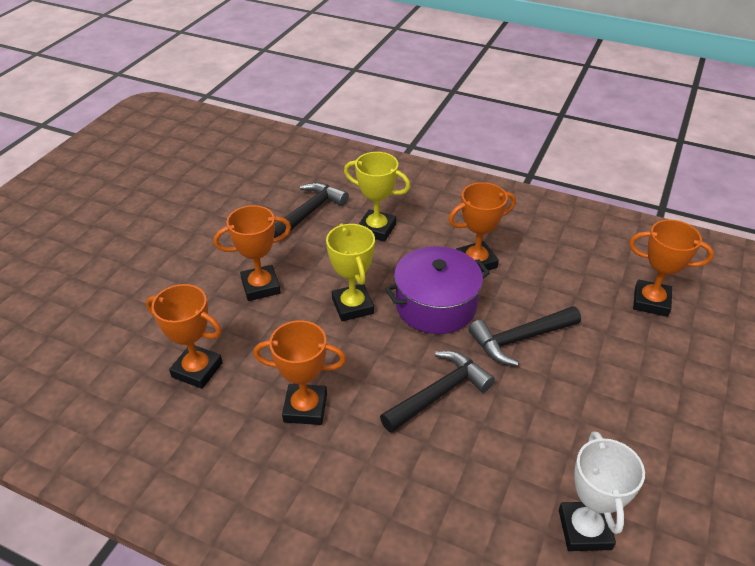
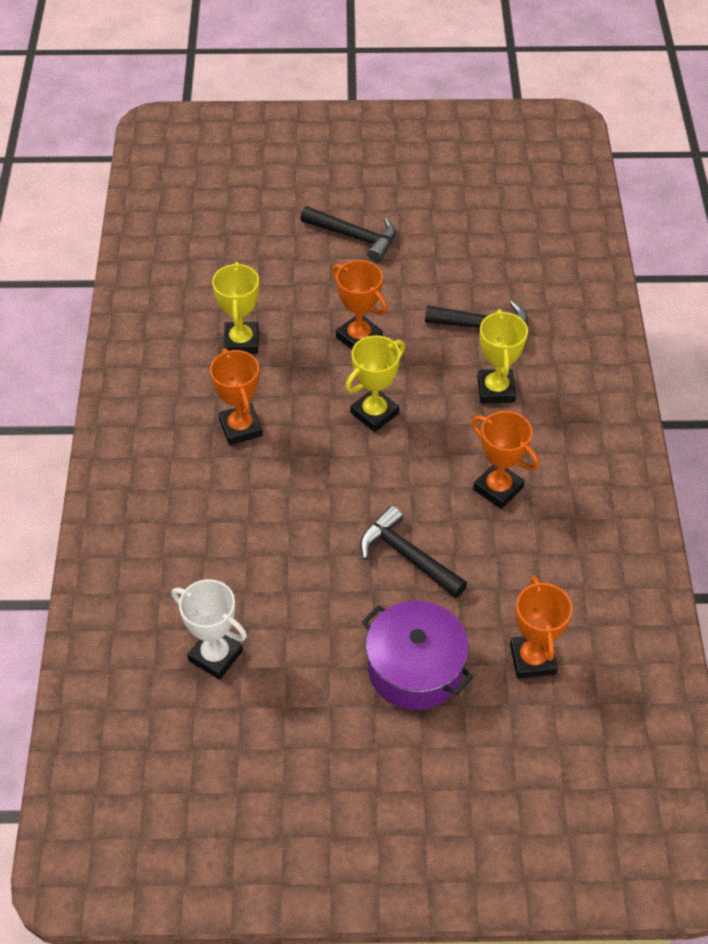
camera: 65 degrees right, 10 degrees up
orange trophy [146,284,223,389] -> yellow trophy [212,262,259,354]
black hammer [380,351,495,433] -> black hammer moved to [300,206,396,262]
purple pot [385,246,490,334] -> purple pot moved to [362,600,474,710]
white trophy [559,431,645,551] -> white trophy turned 60 degrees clockwise [172,579,247,680]

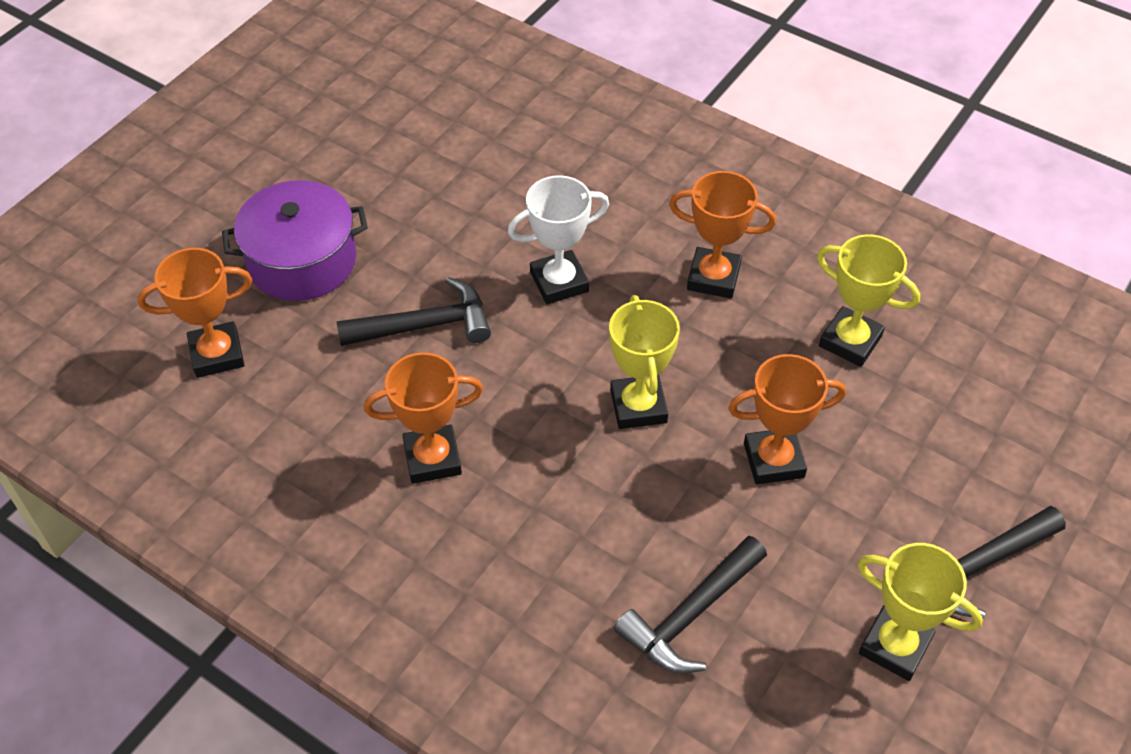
camera: 125 degrees right, 0 degrees up
white trophy [172,579,247,680] -> white trophy moved to [508,175,609,304]
yellow trophy [477,309,528,404] -> yellow trophy moved to [858,543,983,681]
orange trophy [510,576,572,679] -> orange trophy turned 45 degrees counterclockwise [138,248,252,378]

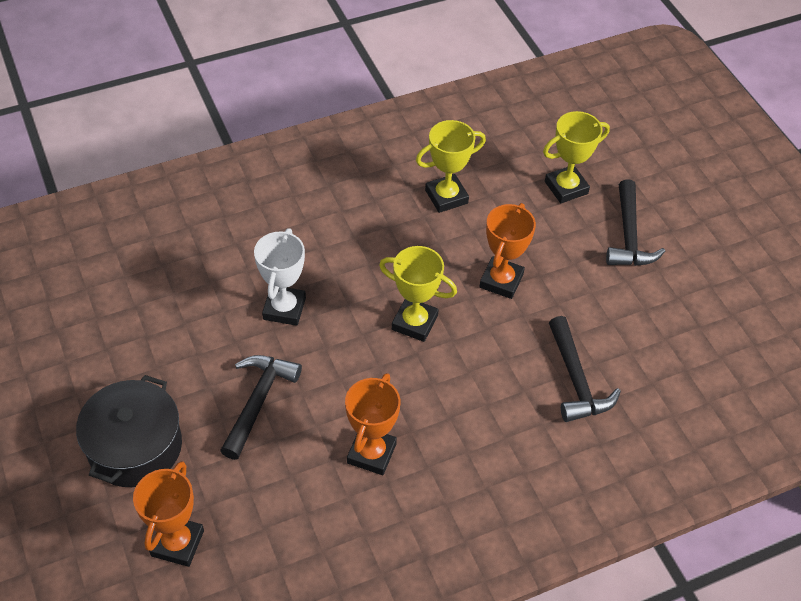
camera: 60 degrees left, 0 degrees up
purple pot [222,180,368,301] -> black pot [76,375,182,487]
orange trophy [669,171,776,298] -> none
yellow trophy [858,543,983,681] -> yellow trophy moved to [543,111,610,203]

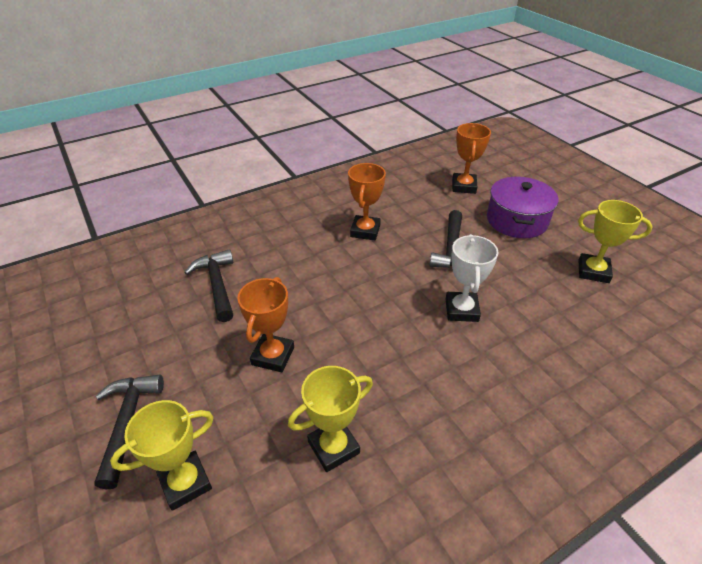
camera: 175 degrees right, 10 degrees down
black pot [76,375,182,487] -> purple pot [487,177,558,238]
yellow trophy [379,246,457,342] -> yellow trophy moved to [578,200,653,283]

